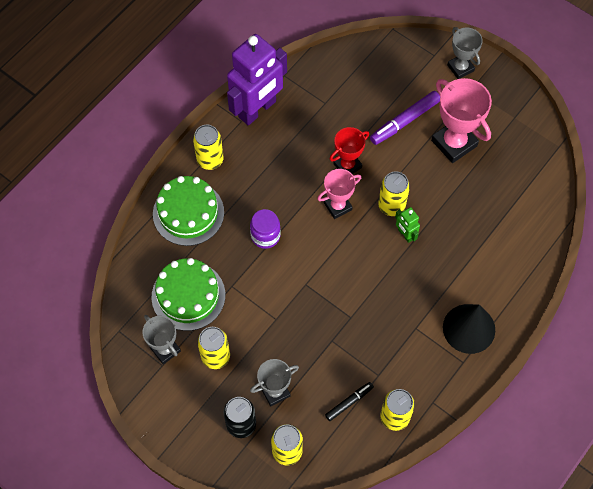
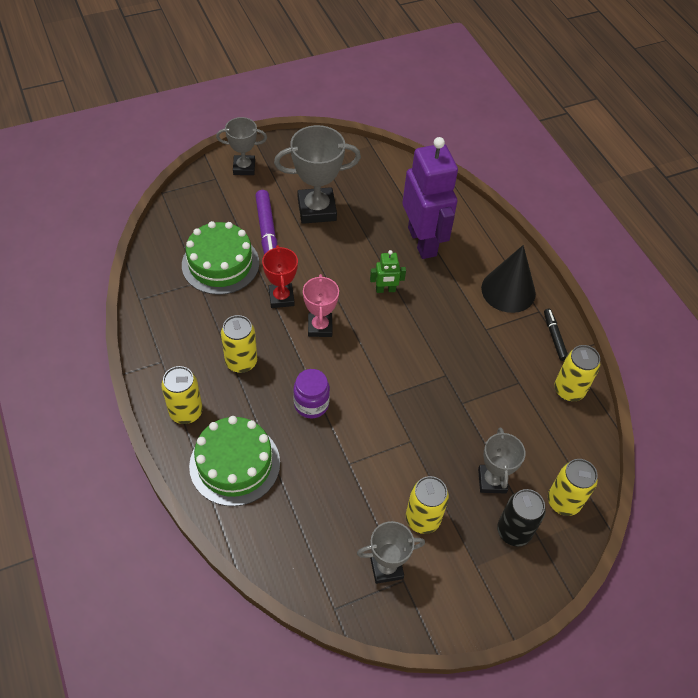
camera: 65 degrees left, 10 degrees down
green cake [152,258,225,331] -> green cake moved to [182,221,259,295]
purple robot [227,34,287,125] -> purple robot moved to [402,137,458,259]
black marker [325,382,374,421] -> black marker moved to [544,309,568,361]
yellow can [378,171,410,216] -> yellow can moved to [221,315,257,373]
pink trophy [431,78,492,163] -> grey trophy [274,125,361,224]

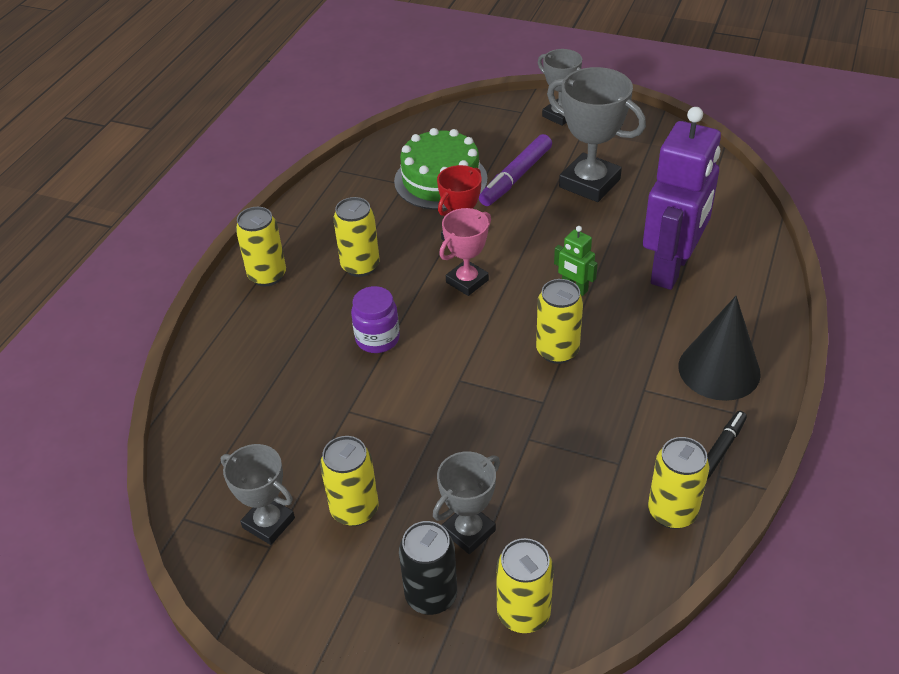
camera: 50 degrees right, 10 degrees down
green cake [189,416,280,506] -> none
none -> yellow can [536,279,583,364]

